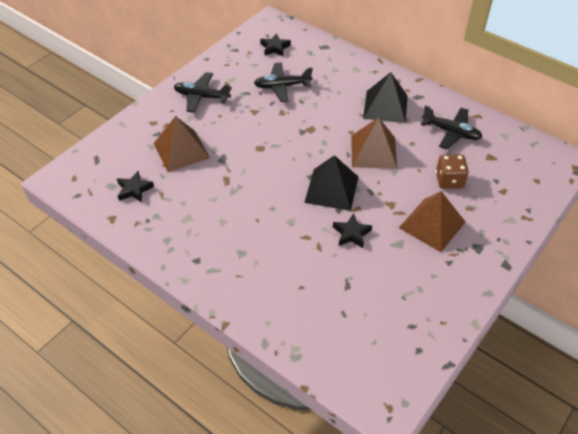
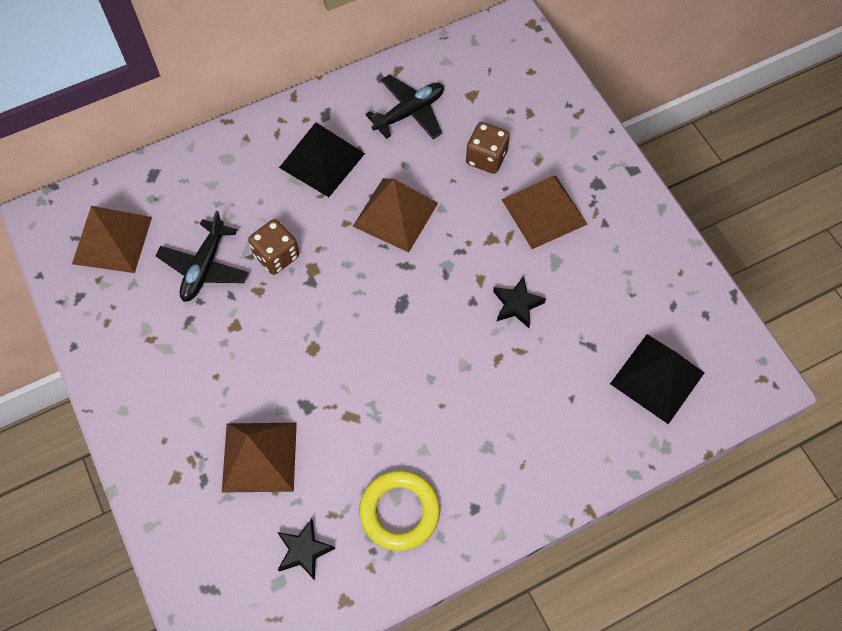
camera: 65 degrees left, 15 degrees up
black plane [174,72,232,113] -> none
black star [260,33,291,57] -> brown pyramid [72,206,152,273]
black pyramid [304,155,358,211] -> black pyramid moved to [610,334,704,424]
none -> brown dice [248,219,299,275]
none -> yellow ring [359,470,440,551]

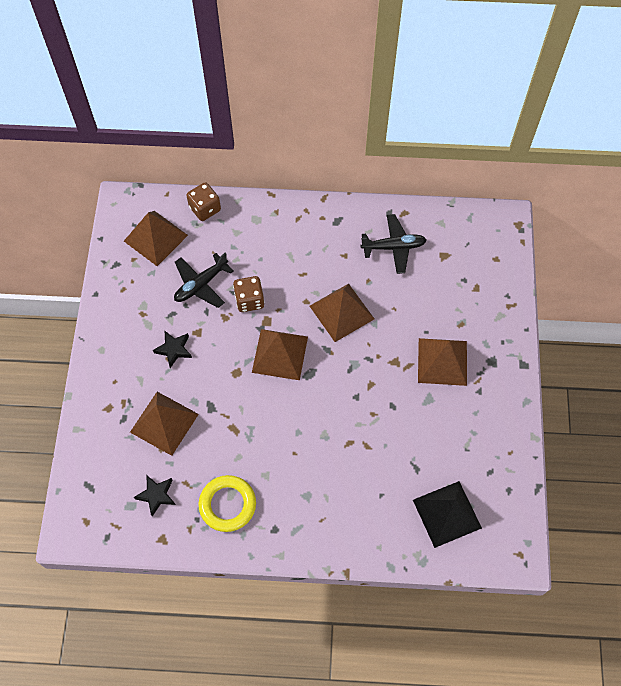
camera: 30 degrees right, 0 degrees up
black pyramid [279,122,365,197] -> none
brown dice [466,122,510,174] -> brown dice moved to [186,182,221,221]
black star [493,276,546,328] -> black star moved to [153,330,192,368]
none -> brown pyramid [252,329,308,380]

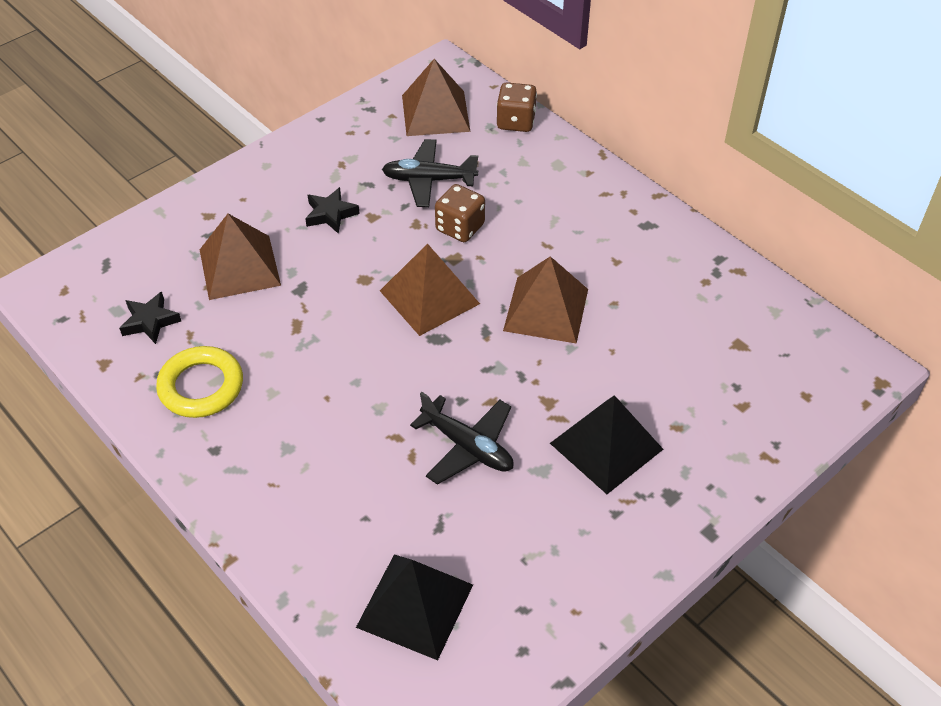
camera: 45 degrees right, 15 degrees down
black plane [360,214,426,274] -> black plane moved to [410,392,514,485]
brown pyramid [418,338,467,386] -> black pyramid [550,395,663,494]

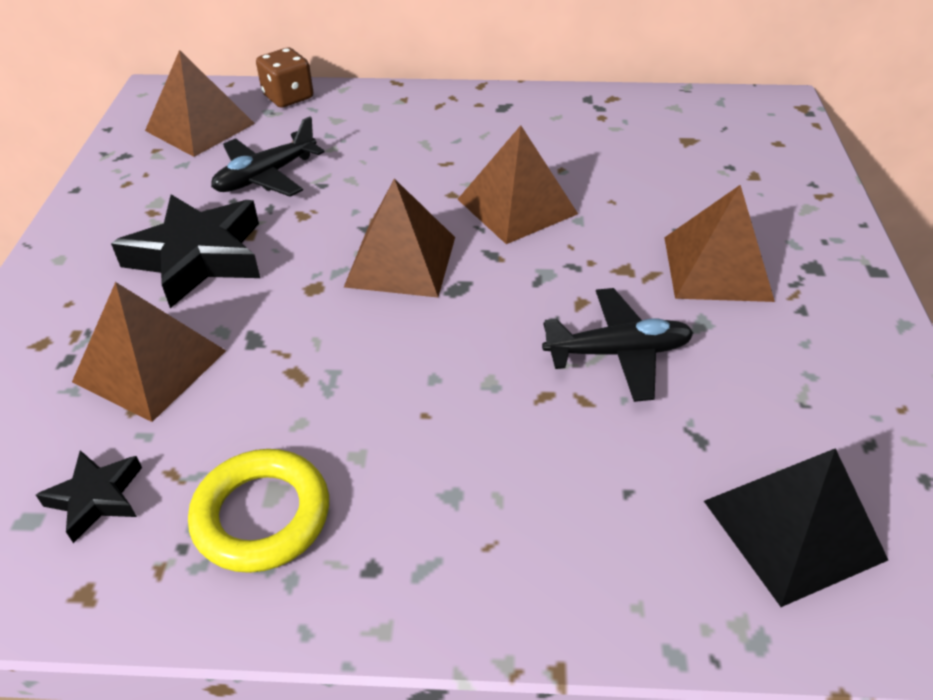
camera: 45 degrees left, 5 degrees down
black star [305,187,360,234] -> black star [111,194,260,308], size x1.93
brown dice [435,184,485,242] -> none
black pyramid [550,395,663,494] -> brown pyramid [664,185,775,302]

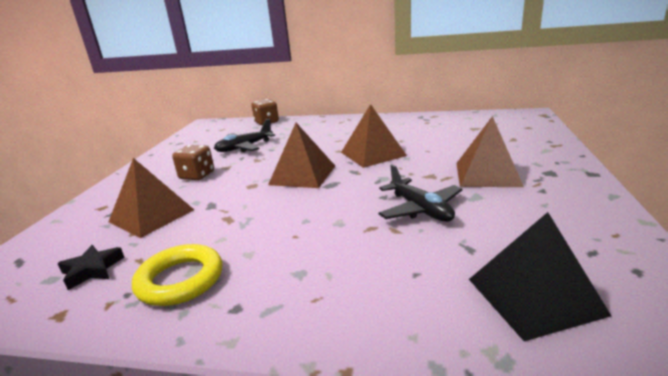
camera: 10 degrees right, 20 degrees down
black star [111,194,260,308] -> brown dice [172,145,214,180]
brown pyramid [145,50,255,157] -> none
black plane [542,288,693,402] -> black plane turned 60 degrees clockwise [378,164,463,222]

